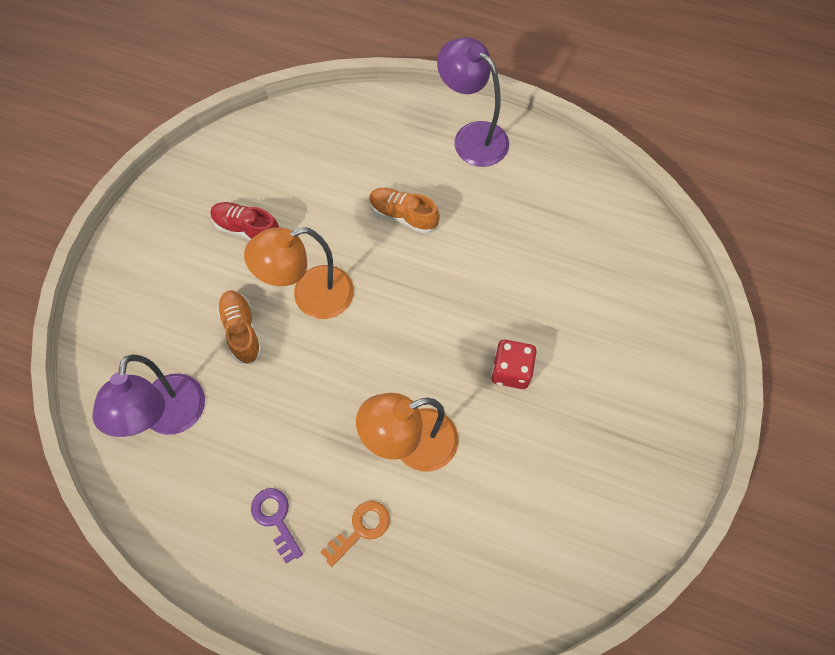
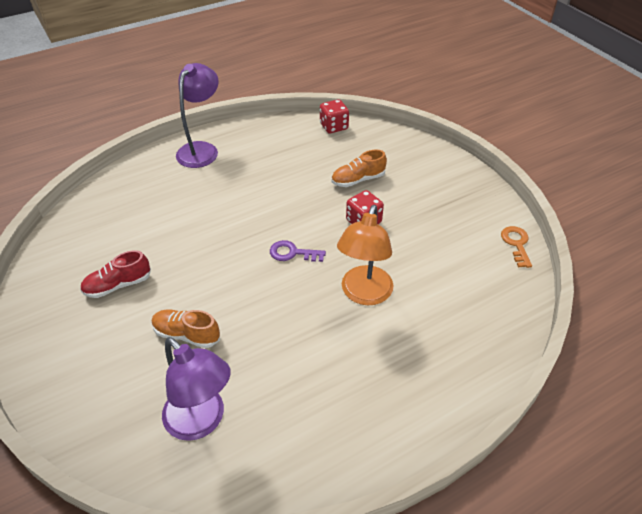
camera: 50 degrees left, 20 degrees down
orange lamp [244,227,354,319] -> none
purple key [251,488,303,564] -> purple key moved to [270,240,326,262]
orange key [321,501,390,567] -> orange key moved to [501,226,532,268]
orange shoe [369,188,440,234] -> orange shoe moved to [331,149,387,187]
purple lamp [437,37,509,167] -> purple lamp turned 120 degrees clockwise [176,63,219,168]
none -> red dice [320,99,349,133]

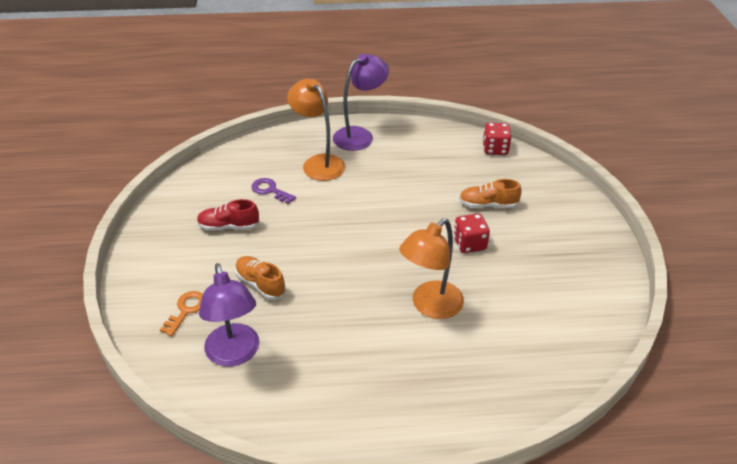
camera: 25 degrees right, 5 degrees down
purple key [270,240,326,262] -> purple key moved to [252,178,296,204]
orange key [501,226,532,268] -> orange key moved to [160,291,203,336]
none -> orange lamp [287,79,345,181]

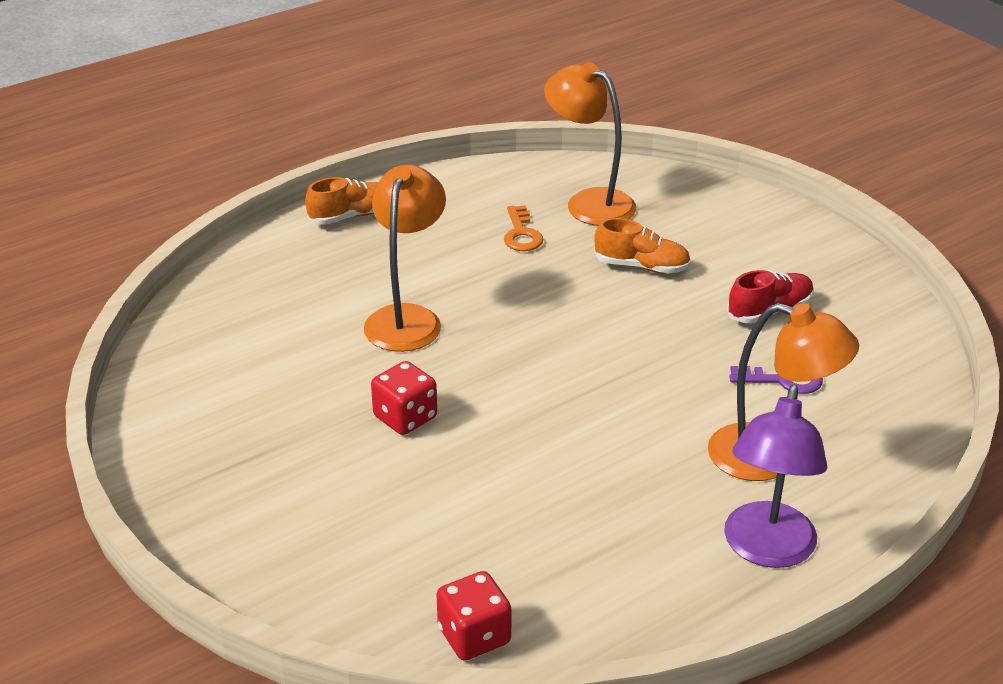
camera: 150 degrees right, 5 degrees down
orange key [160,291,203,336] -> orange key moved to [504,205,543,251]
purple lamp [199,263,260,367] -> orange lamp [544,62,636,226]
orange shoe [459,179,522,208] -> orange shoe moved to [305,177,379,225]

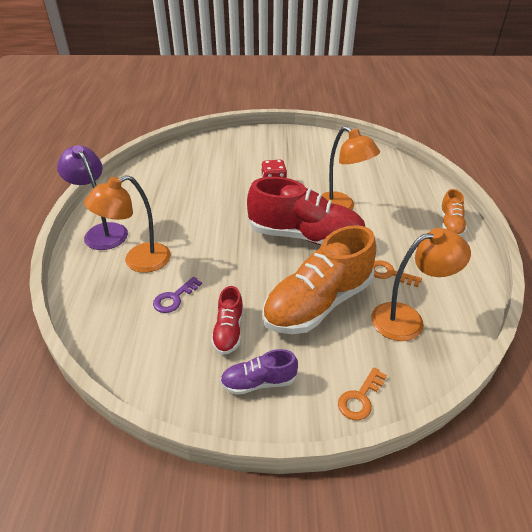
camera: 125 degrees right, 5 degrees up
red dice [436,571,511,661] -> none
orange shoe [594,218,691,273] -> orange shoe [262,225,376,334], size x2.07
none -> purple shoe [220,349,298,395]
none -> red shoe [247,177,365,245]
none -> orange key [338,368,387,420]

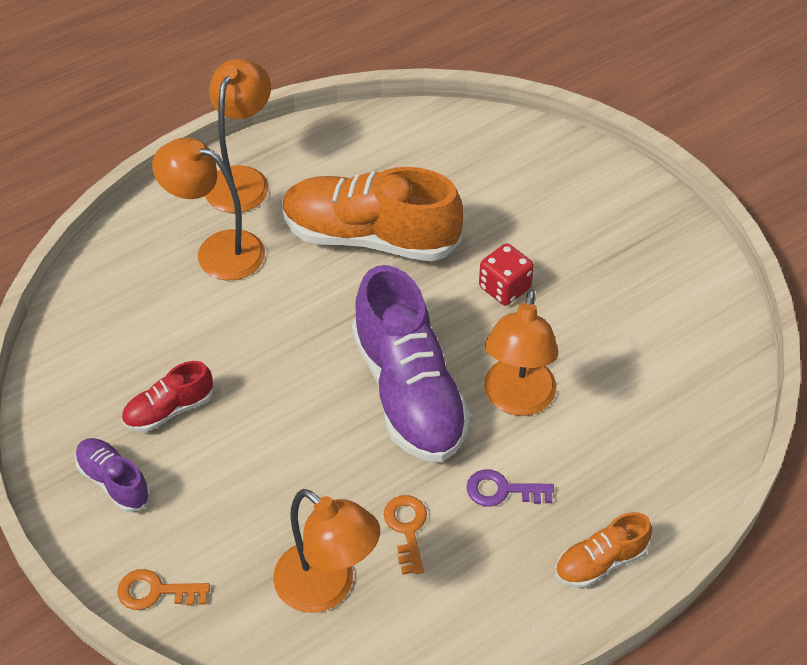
camera: 55 degrees right, 10 degrees up
purple lamp [57,145,128,250] -> orange lamp [205,59,271,213]
purple key [153,277,202,313] -> purple key moved to [466,469,554,506]
red shoe [247,177,365,245] -> purple shoe [352,265,471,462]
orange shoe [262,225,376,334] -> orange shoe moved to [282,167,463,262]

